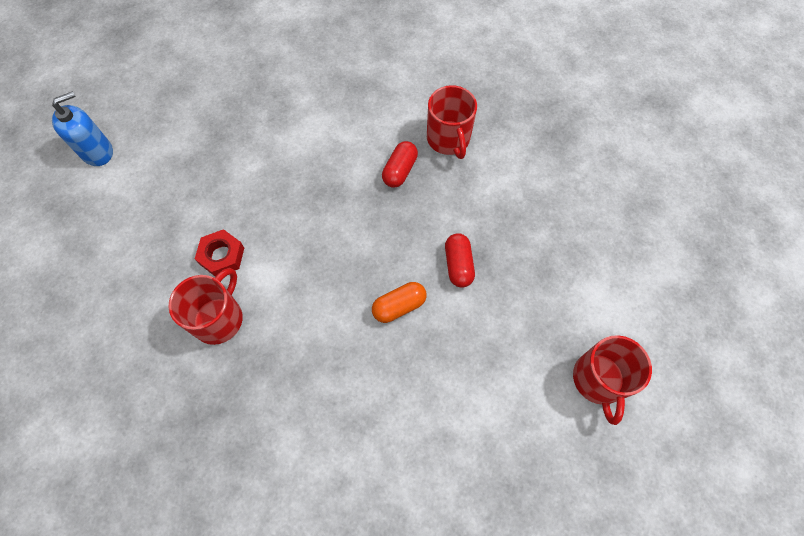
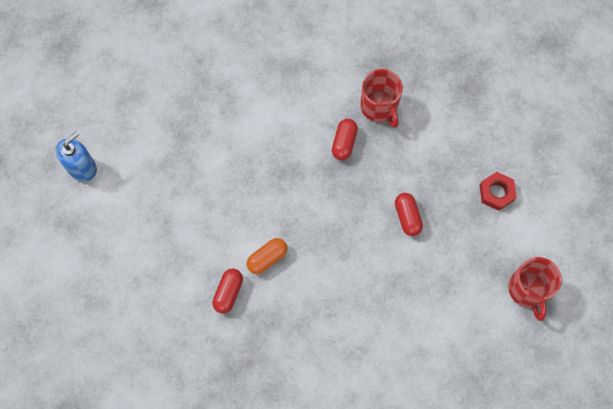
camera: 10 degrees left, 5 degrees up
red mug [169,268,243,345] -> red capsule [212,269,243,313]
red nut [195,229,244,277] -> red nut moved to [479,172,517,211]
orange capsule [372,282,427,323] -> orange capsule moved to [246,238,287,274]

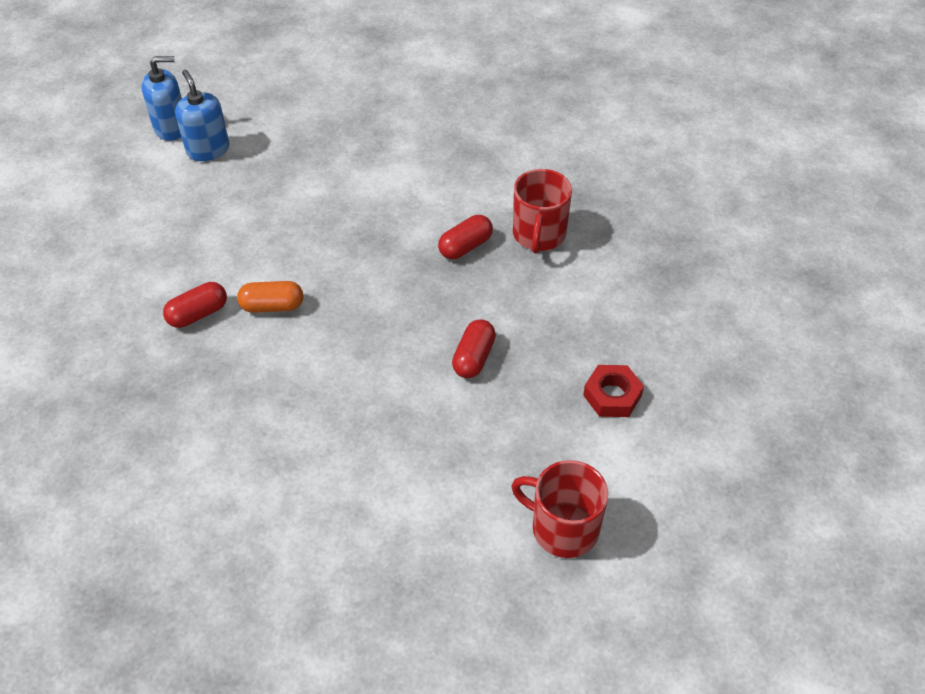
camera: 35 degrees right, 20 degrees down
red mug [508,257,562,321] -> red mug turned 90 degrees clockwise [511,460,608,558]
none -> blue soap dispenser [175,70,229,161]

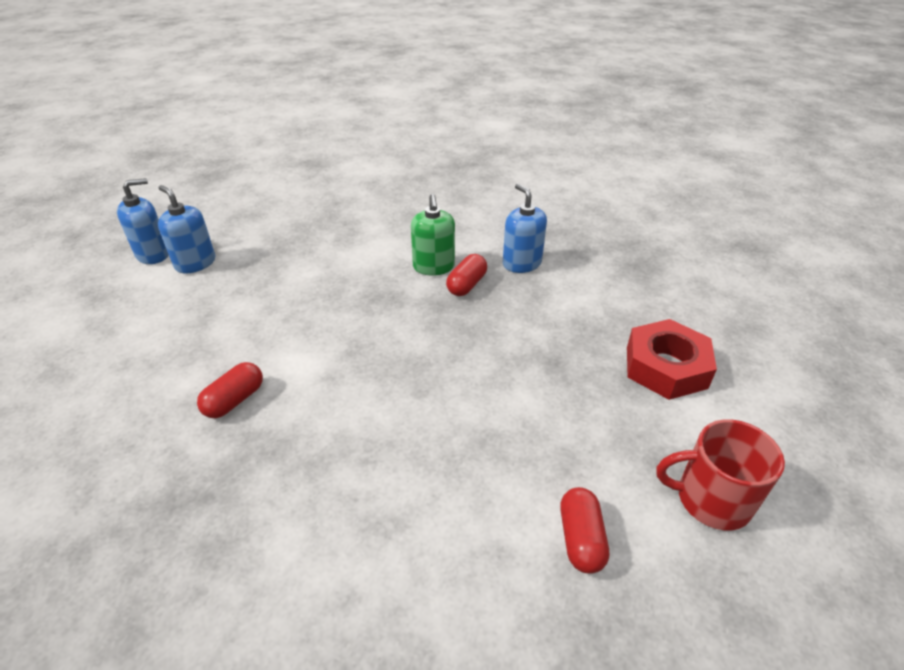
camera: 20 degrees left, 10 degrees down
orange capsule [237,281,303,313] -> none
red capsule [452,319,496,378] -> red capsule moved to [560,487,609,574]
red mug [513,169,572,254] -> blue soap dispenser [503,183,547,273]
red nut [583,365,644,417] -> red nut [627,319,717,400], size x1.59
none -> green soap dispenser [411,194,455,276]

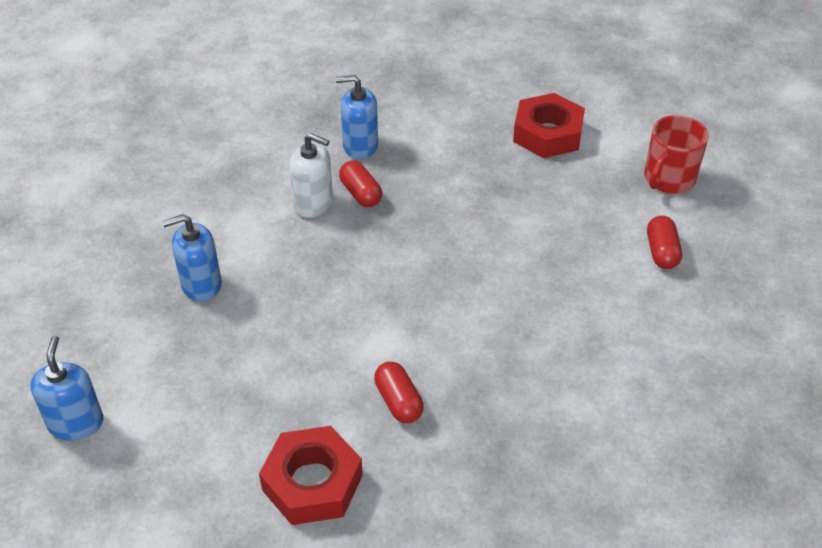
camera: 60 degrees left, 5 degrees up
blue soap dispenser [158,185,215,273] -> blue soap dispenser moved to [162,214,222,302]
green soap dispenser [411,194,455,276] -> white soap dispenser [289,133,333,218]
red capsule [560,487,609,574] -> red capsule turned 60 degrees clockwise [647,216,682,269]
none -> red nut [259,426,363,525]

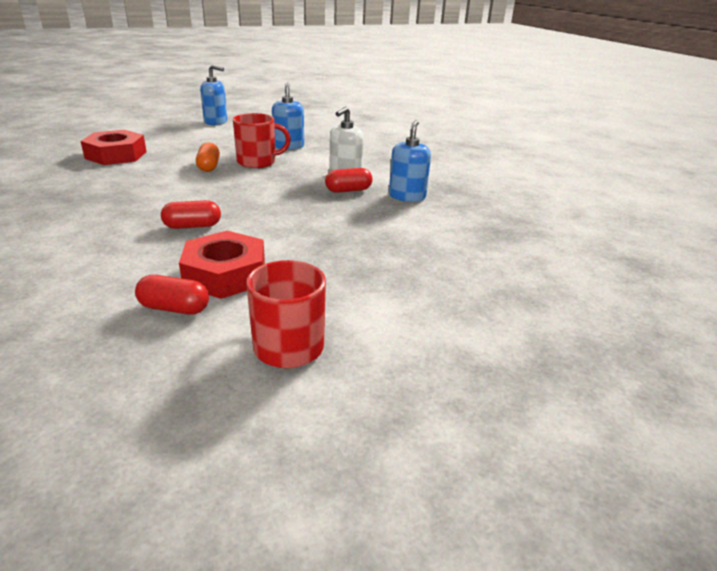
camera: 100 degrees right, 15 degrees down
red capsule [374,362,424,423] -> red capsule moved to [161,200,221,229]
red nut [513,93,585,158] -> red nut moved to [179,231,265,299]
none -> orange capsule [196,142,220,172]
none -> red mug [233,113,291,168]

